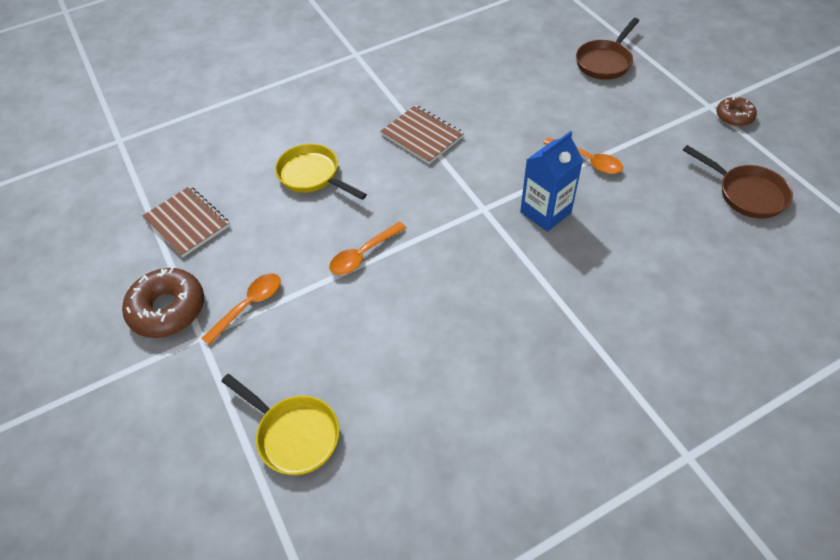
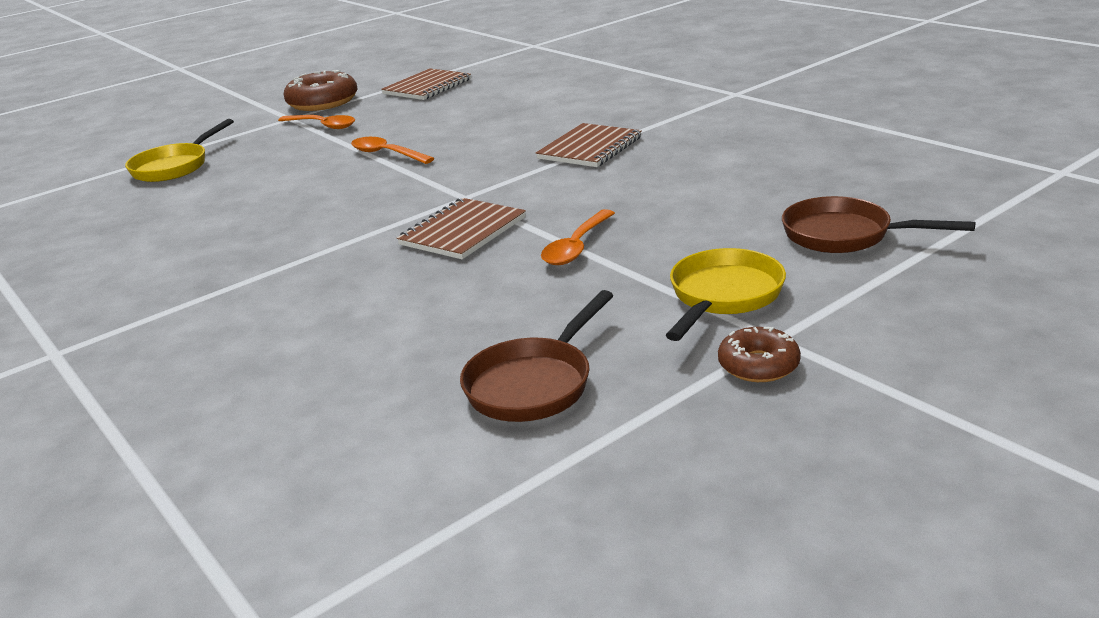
camera: 80 degrees right, 25 degrees down
yellow pan [275,144,367,200] -> yellow pan moved to [666,248,786,341]
blue carton [520,131,583,232] -> brown notebook [397,198,526,259]

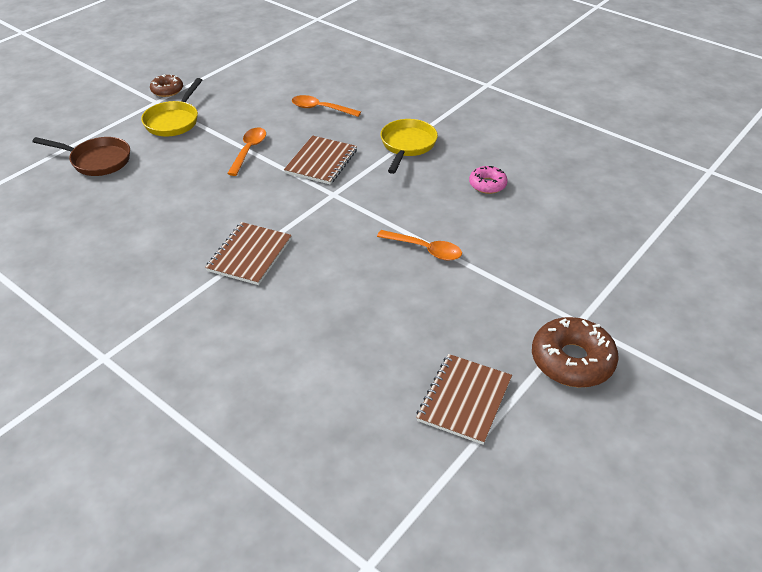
camera: 165 degrees right, 15 degrees up
yellow pan [125,119,234,182] -> yellow pan moved to [381,119,438,174]
orange spoon [278,115,355,129] -> orange spoon moved to [292,95,361,117]
brown pan [460,290,614,422] -> none
none -> pink donut [469,166,508,194]

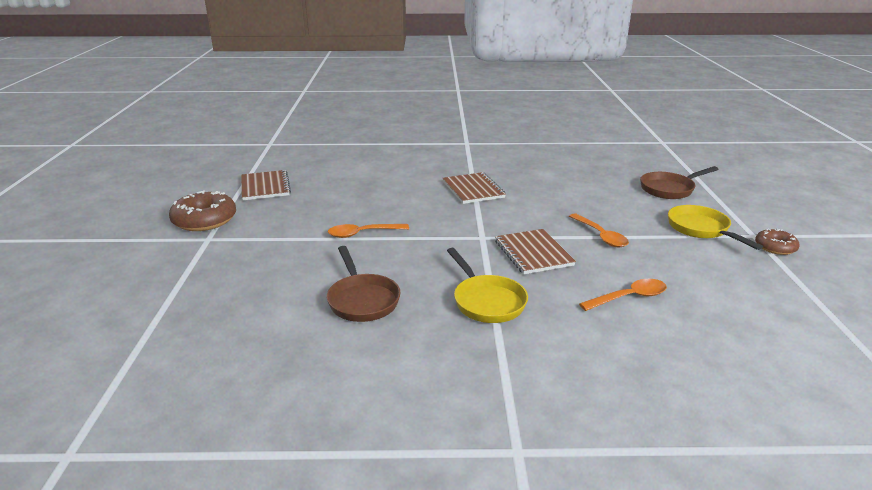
camera: 140 degrees right, 15 degrees down
pink donut [469,166,508,194] -> brown pan [327,246,401,322]

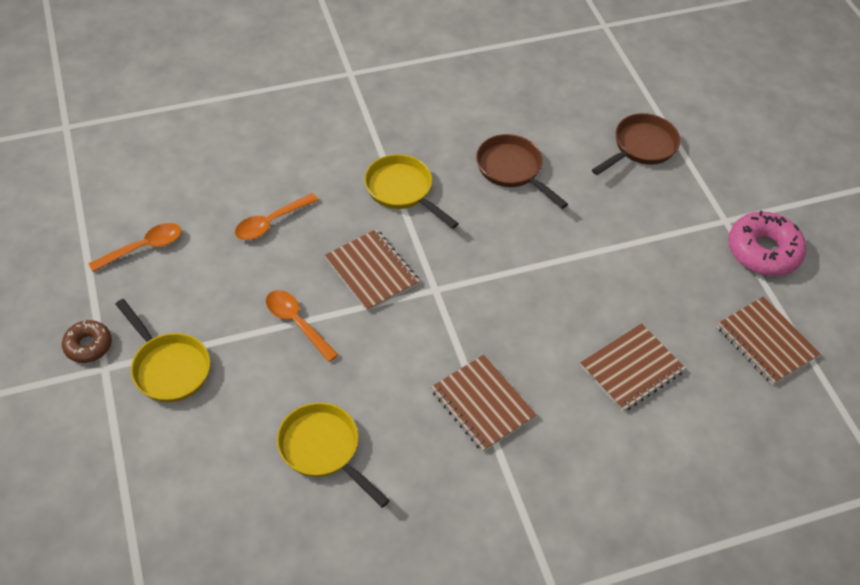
camera: 160 degrees right, 25 degrees up
brown donut [169,190,236,231] -> pink donut [728,211,807,276]
orange spoon [328,224,409,238] -> orange spoon moved to [88,223,182,272]
brown pan [640,166,718,199] -> brown pan moved to [592,113,680,175]
none -> yellow pan [277,402,390,508]
none -> brown notebook [580,323,686,412]

